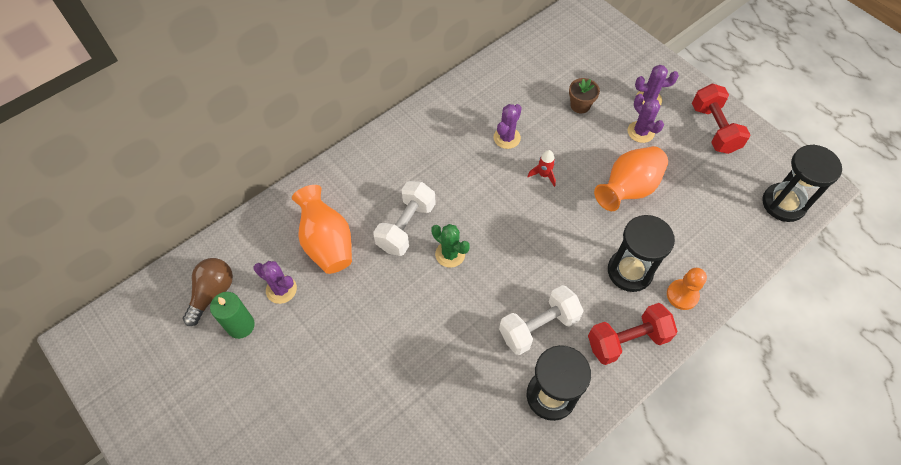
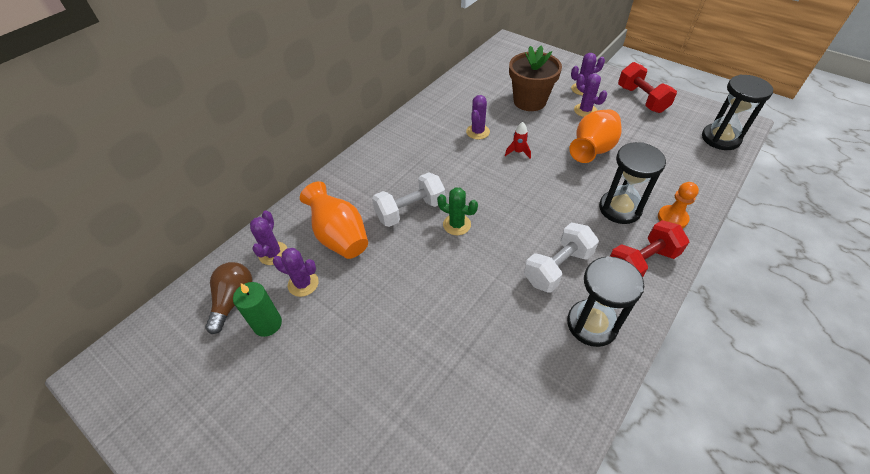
camera: 10 degrees left, 10 degrees down
white dumbbell [373,181,436,256] -> white dumbbell turned 45 degrees clockwise [372,172,445,227]
brown flower pot [569,78,600,113] -> brown flower pot [509,45,562,111], size x1.96
none -> purple cactus [250,211,287,265]

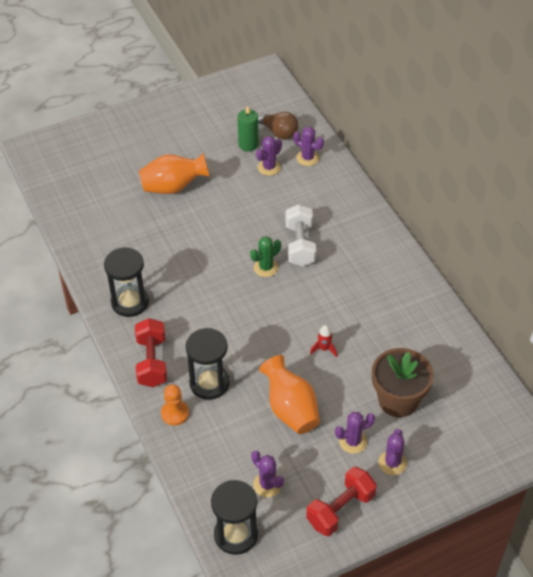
camera: 115 degrees right, 0 degrees up
orange vase [300,181,368,259] -> orange vase moved to [139,153,210,194]
purple cactus [466,95,490,140] -> purple cactus moved to [251,451,284,497]
white dumbbell [524,223,599,293] -> none
red dumbbell [618,62,677,113] -> red dumbbell turned 45 degrees counterclockwise [306,467,377,536]

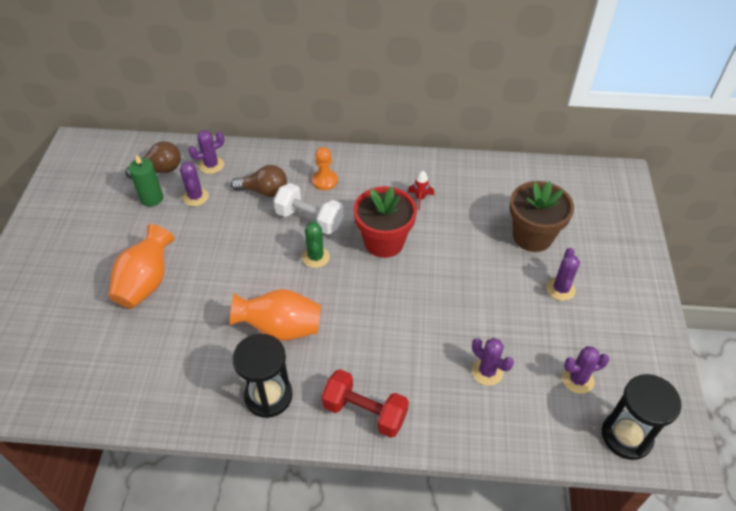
camera: 60 degrees left, 0 degrees up
orange pawn [161,384,189,426] -> orange pawn moved to [312,147,338,190]
black hourglass [186,328,230,400] -> none
orange vase [259,355,320,434] -> orange vase moved to [230,289,321,341]
red dumbbell [306,467,377,536] -> none
red rocket [310,325,337,357] -> red rocket moved to [408,171,434,210]
purple cactus [379,429,407,475] -> purple cactus moved to [472,338,514,386]
none -> brown light bulb [231,165,287,197]
none -> red flower pot [353,186,417,258]

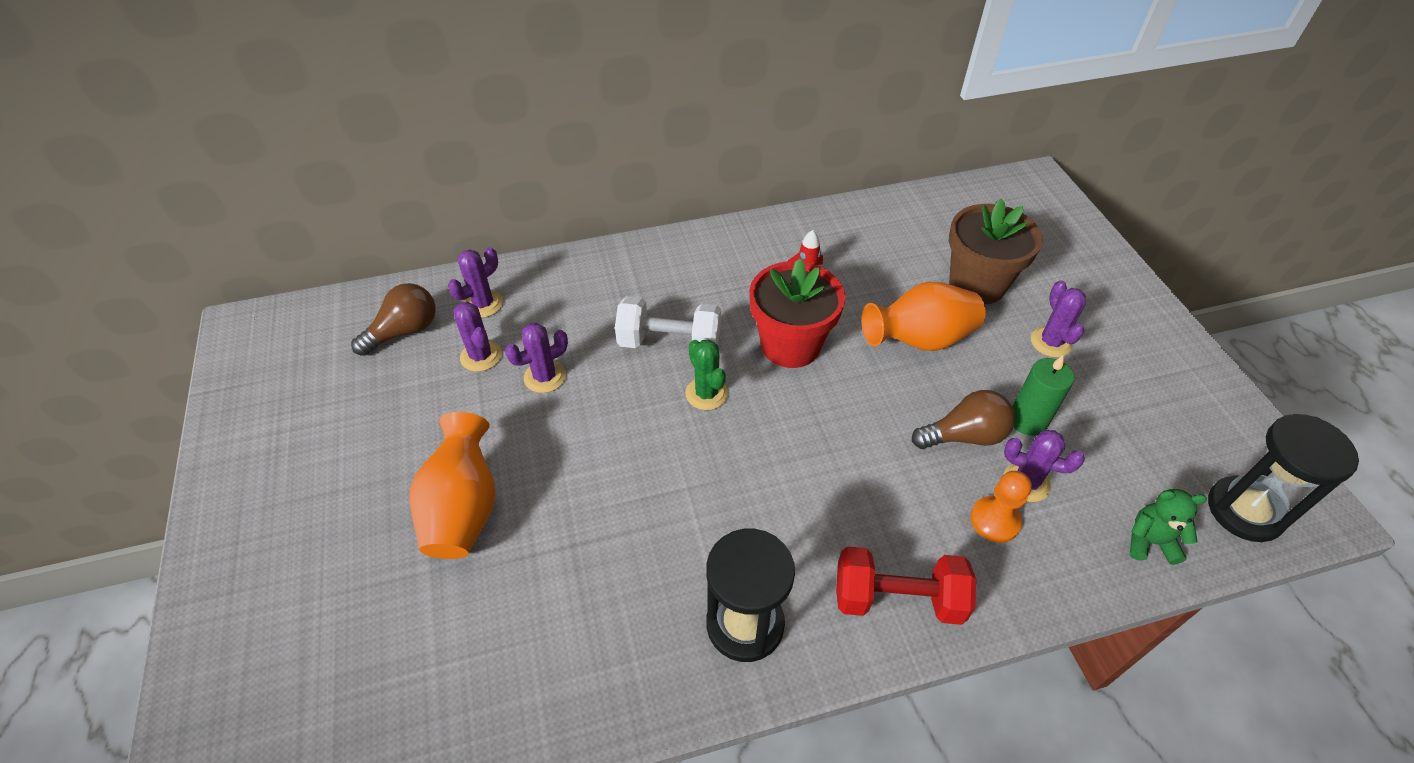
camera: 20 degrees left, 0 degrees up
green candle [129,154,163,207] -> green candle moved to [1012,355,1074,436]
orange vase [230,289,321,341] -> orange vase moved to [861,282,985,351]
brown light bulb [231,165,287,197] -> brown light bulb moved to [912,390,1015,449]
orange pawn [312,147,338,190] -> orange pawn moved to [970,471,1032,543]
purple cactus [562,346,610,394] -> purple cactus moved to [505,323,568,393]
none -> green teddy bear [1129,489,1207,565]

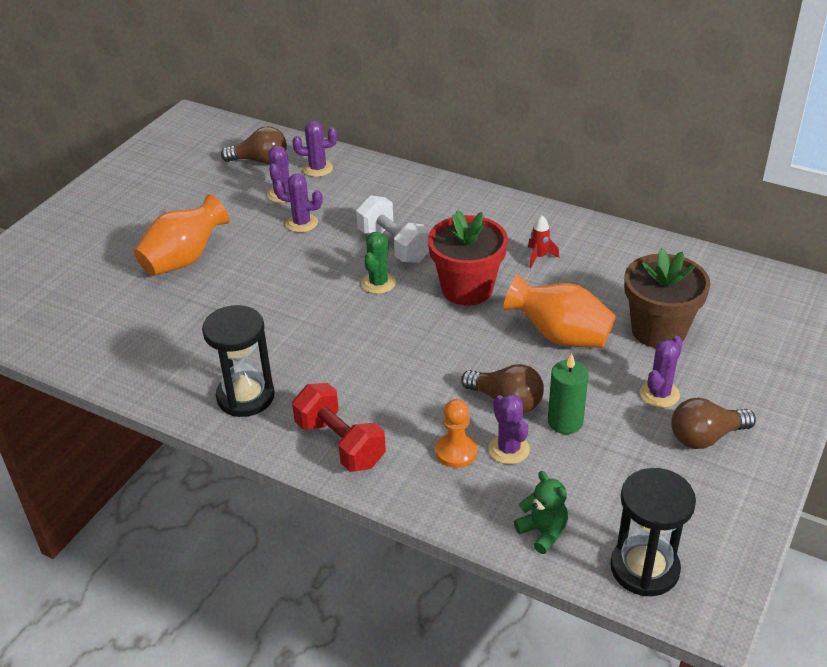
camera: 45 degrees right, 10 degrees down
none -> brown light bulb [671,398,756,449]

